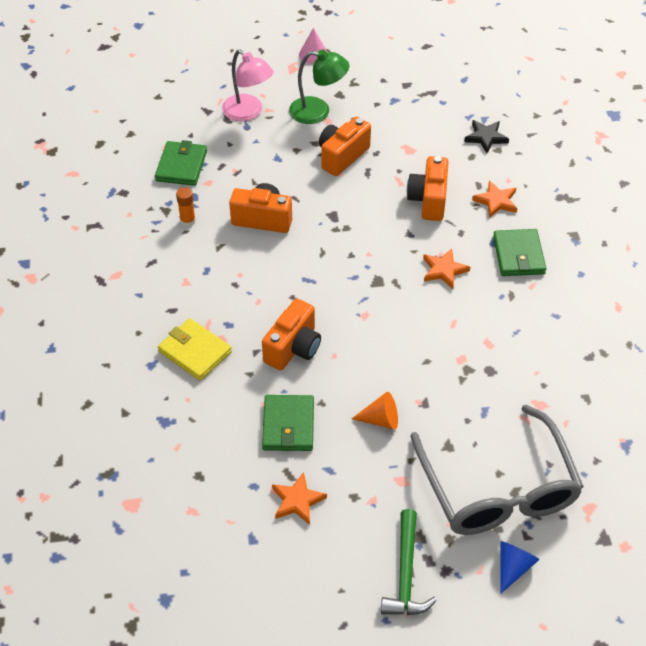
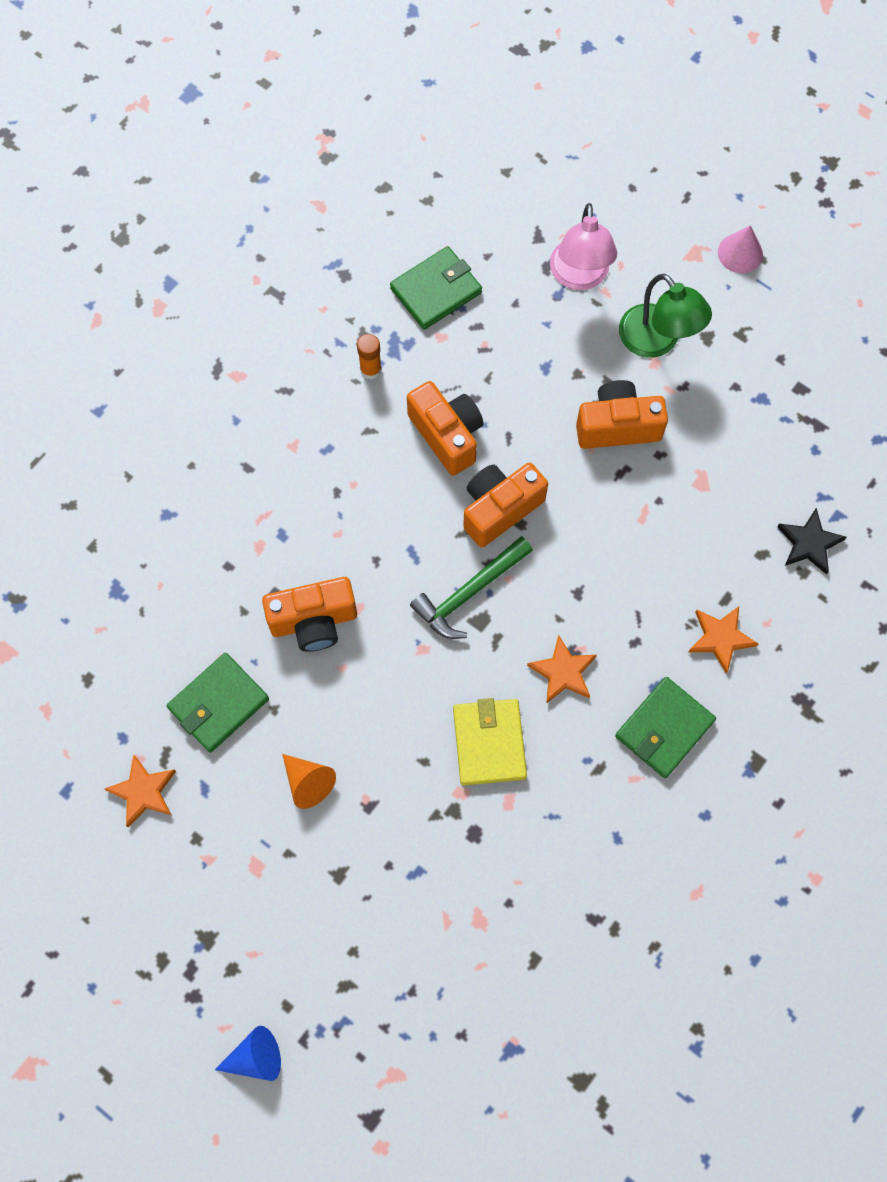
camera: 45 degrees right, 20 degrees up
yellow wallet [158,318,232,381] -> yellow wallet moved to [453,698,527,786]
green hammer [381,509,437,615] -> green hammer moved to [410,536,533,639]
orange camera [407,156,449,221] -> orange camera moved to [463,463,548,547]
grey glasses [410,405,584,535] -> none

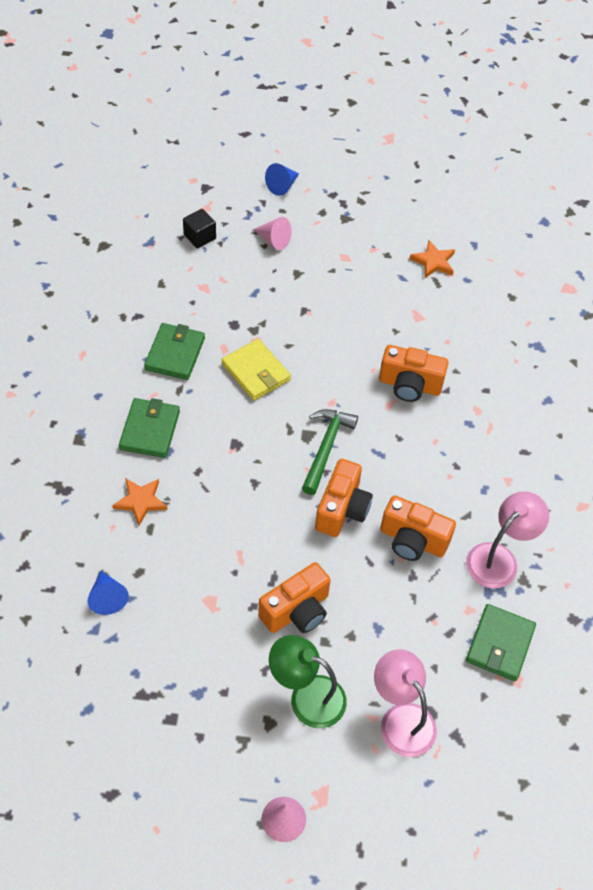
camera: 145 degrees right, 15 degrees down
green wallet [167,653,269,753] -> green wallet moved to [144,323,205,380]
orange camera [262,577,357,652] -> orange camera turned 120 degrees counterclockwise [379,345,448,402]
orange cone [282,754,336,809] -> none
orange glue stick [357,334,382,380] -> pink lamp [466,491,549,588]
orange star [527,635,597,704] -> none
black star [777,508,847,574] -> blue cone [88,571,129,615]
none -> black cube [183,209,216,249]
none -> pink cone [253,217,292,250]

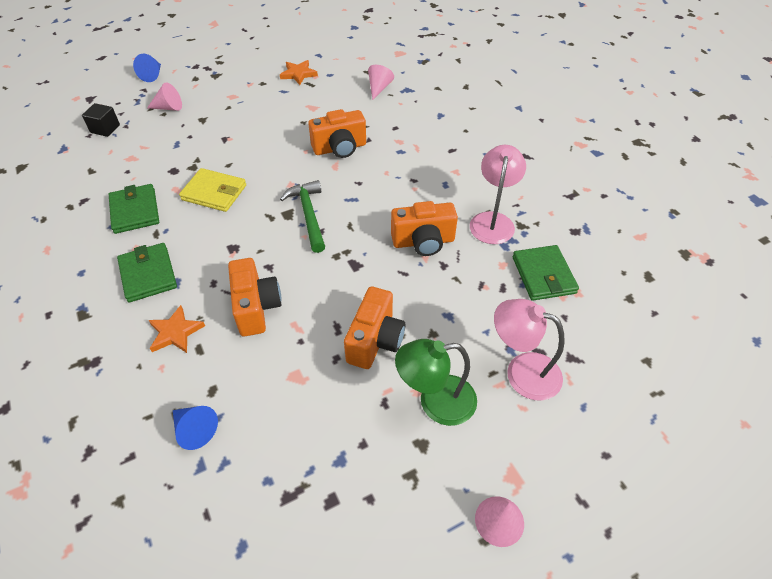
camera: 30 degrees left, 5 degrees down
orange camera [315,459,373,537] -> orange camera moved to [228,258,281,337]
none -> pink cone [368,65,394,100]

